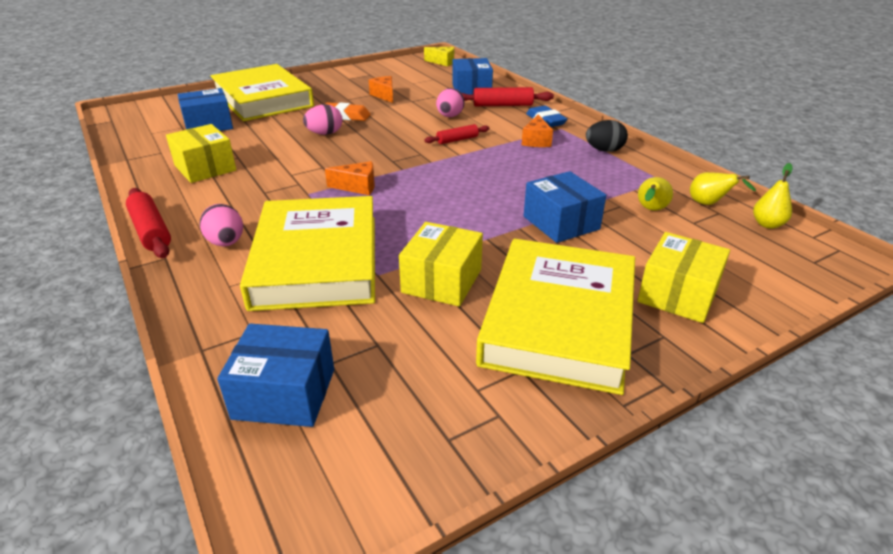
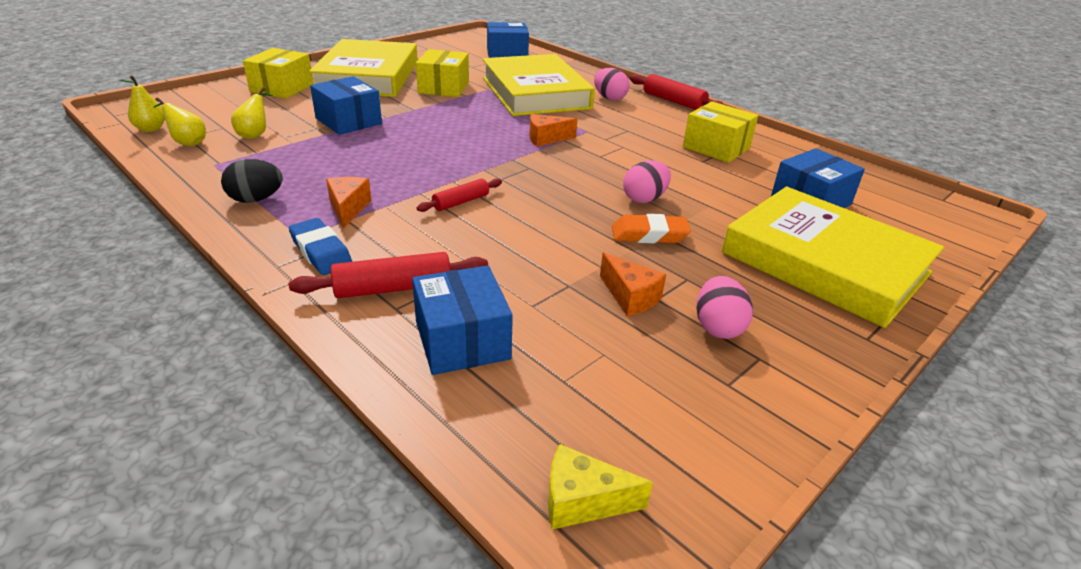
camera: 165 degrees right, 0 degrees up
pink egg [436,88,465,117] -> pink egg moved to [696,276,753,339]

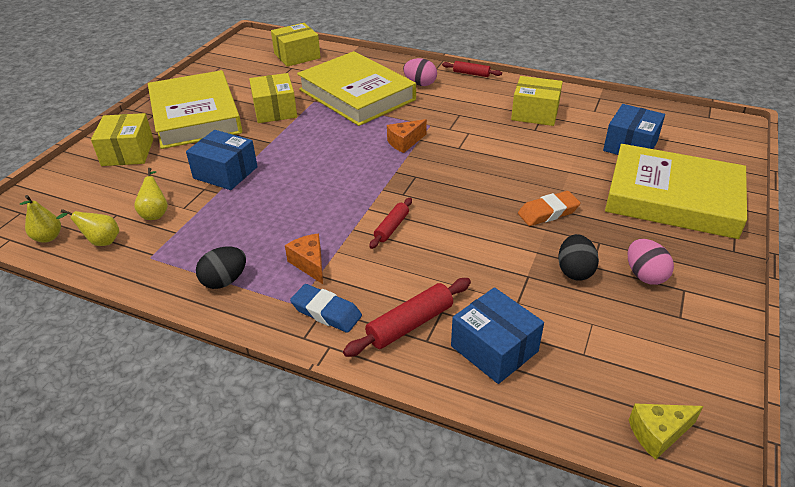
camera: 20 degrees left, 5 degrees up
blue box [487,22,529,58] -> yellow box [271,23,321,67]
orange cheese [600,253,666,316] -> black egg [558,234,599,281]
pink egg [623,160,671,203] -> none
red rolling pin [629,74,724,110] -> red rolling pin [442,61,502,77], size x0.64

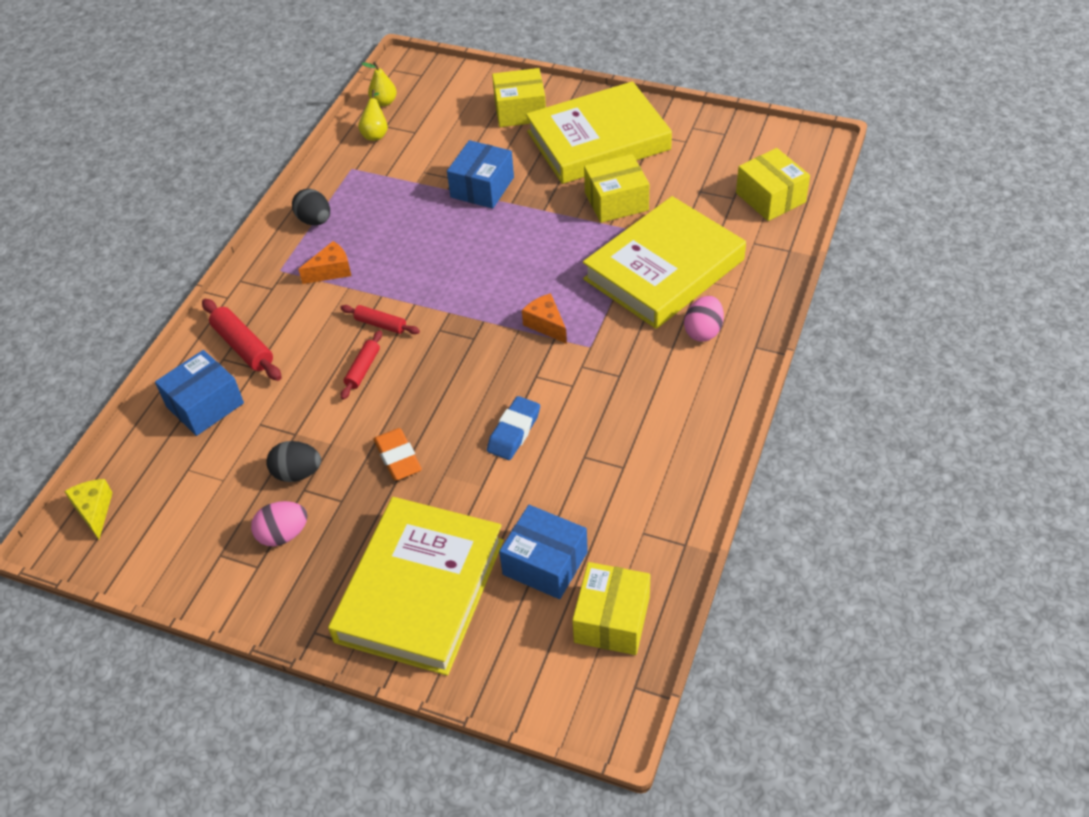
camera: 90 degrees right, 10 degrees up
yellow pear [134,168,168,220] -> none
blue eraser [290,284,362,333] -> blue eraser moved to [487,396,540,460]
red rolling pin [442,61,502,77] -> red rolling pin moved to [341,330,382,400]
yellow box [511,76,563,126] -> yellow box moved to [572,562,650,655]

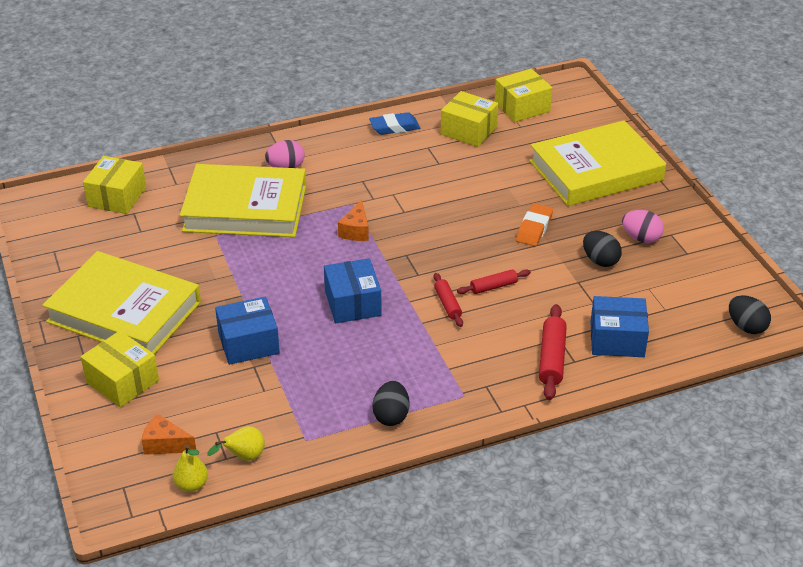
camera: 135 degrees left, 10 degrees down
yellow cheese [64,479,113,539] -> black egg [729,295,771,334]
orange cheese [298,241,351,284] -> orange cheese moved to [142,414,196,455]
blue eraser [487,396,540,460] -> blue eraser moved to [369,112,420,135]
blue box [499,505,588,599] -> blue box moved to [324,258,382,323]
yellow box [584,154,649,223] -> yellow box moved to [441,91,498,147]

